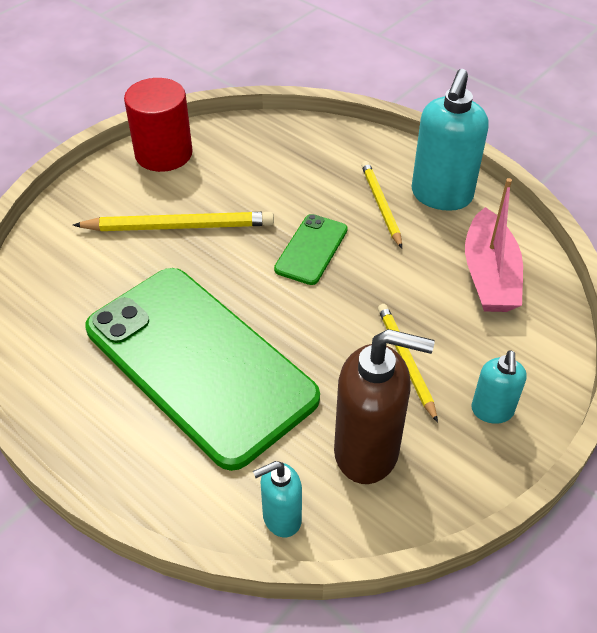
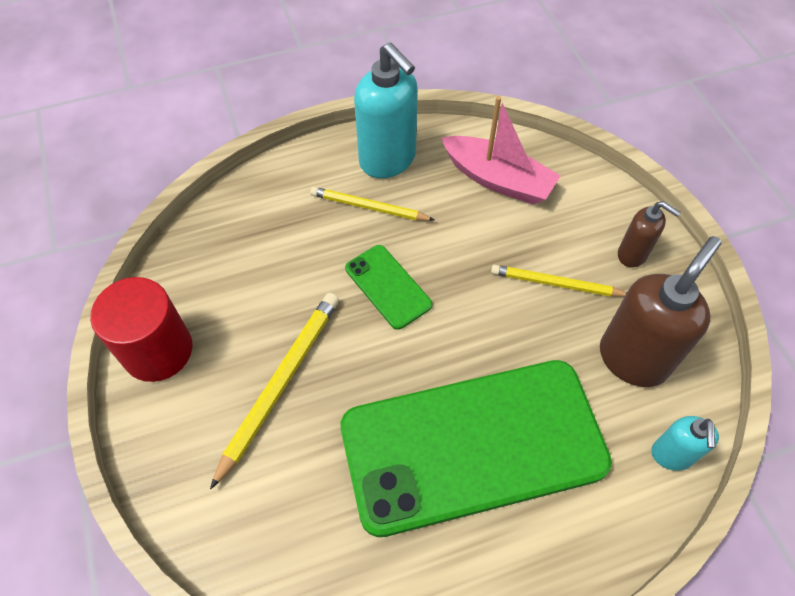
camera: 60 degrees left, 10 degrees up
turquoise soap dispenser [471,350,527,424] -> brown soap dispenser [618,201,681,267]

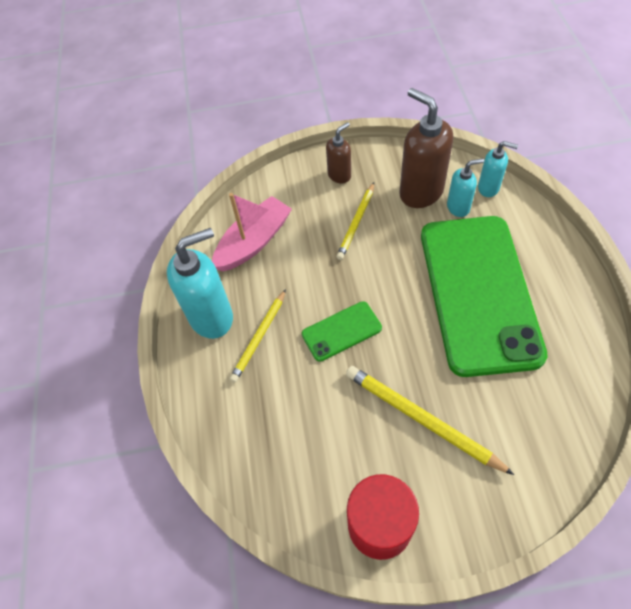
camera: 75 degrees left, 0 degrees up
none -> turquoise soap dispenser [447,158,484,217]

